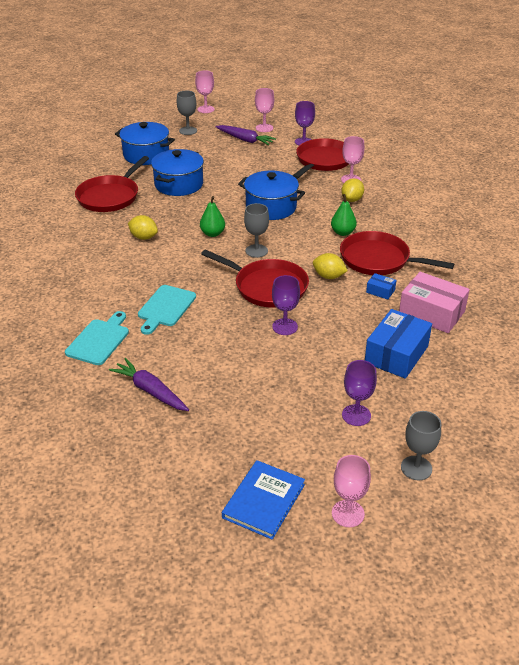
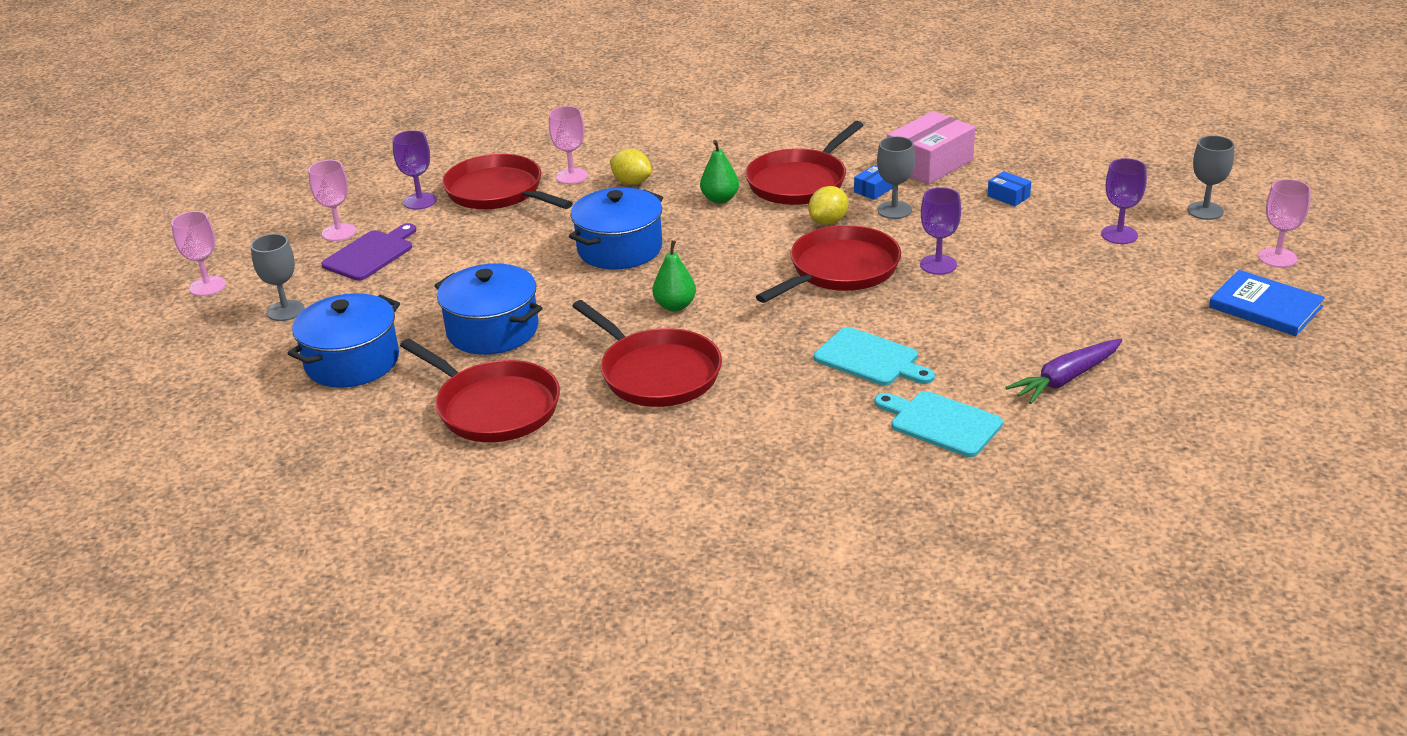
camera: 75 degrees left, 5 degrees down
yellow lemon [128,215,158,240] -> red pan [572,300,722,407]
purple carrot [215,125,276,145] -> purple cutting board [321,223,416,281]
grey goblet [244,203,269,258] -> grey goblet moved to [877,136,915,219]
blue box [365,309,432,379] -> blue box [987,171,1031,206], size x0.46

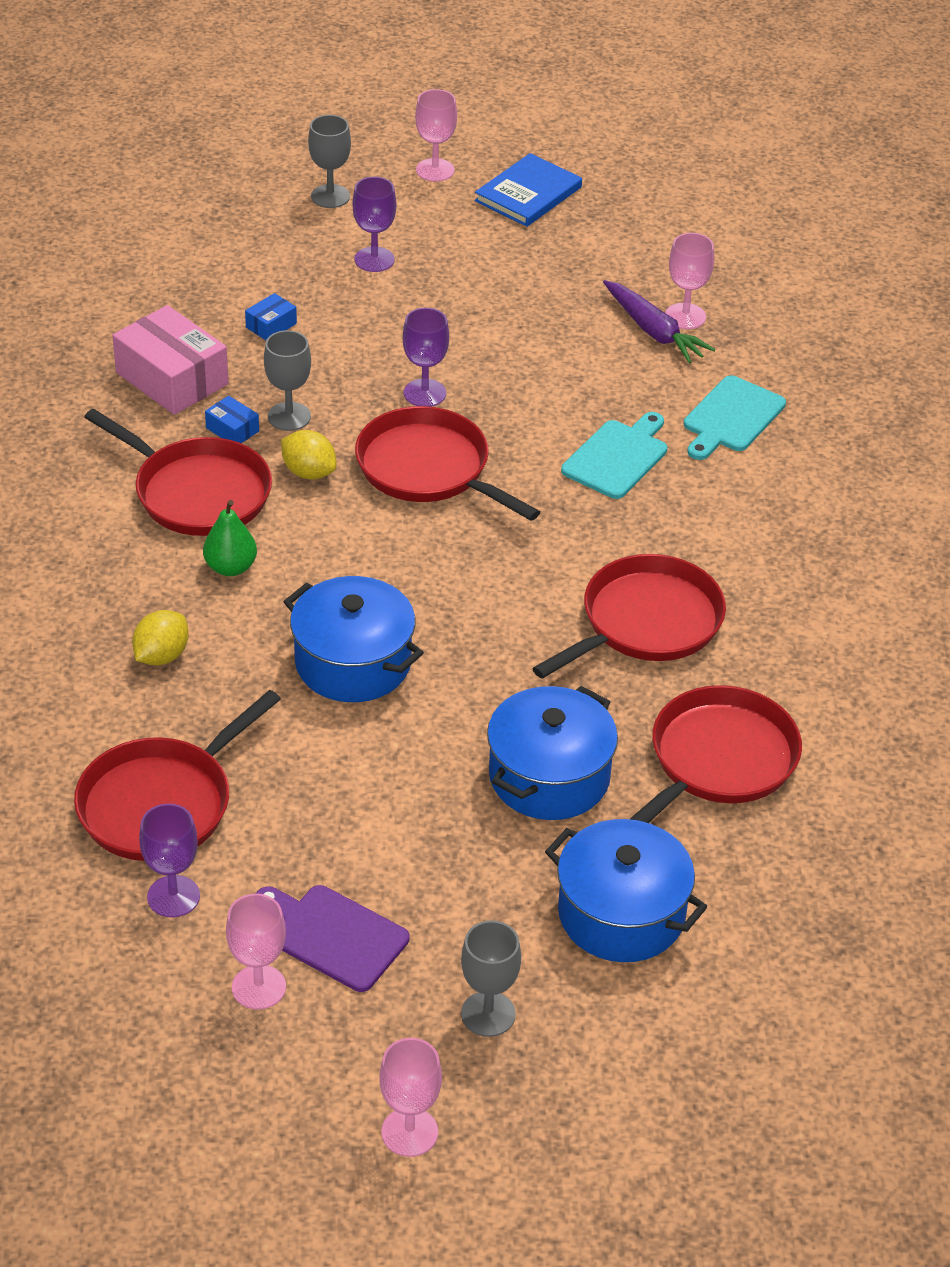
camera: 95 degrees left, 10 degrees up
pink goblet [549,106,588,184] -> pink goblet moved to [665,233,714,329]
green pear [653,240,696,311] -> none

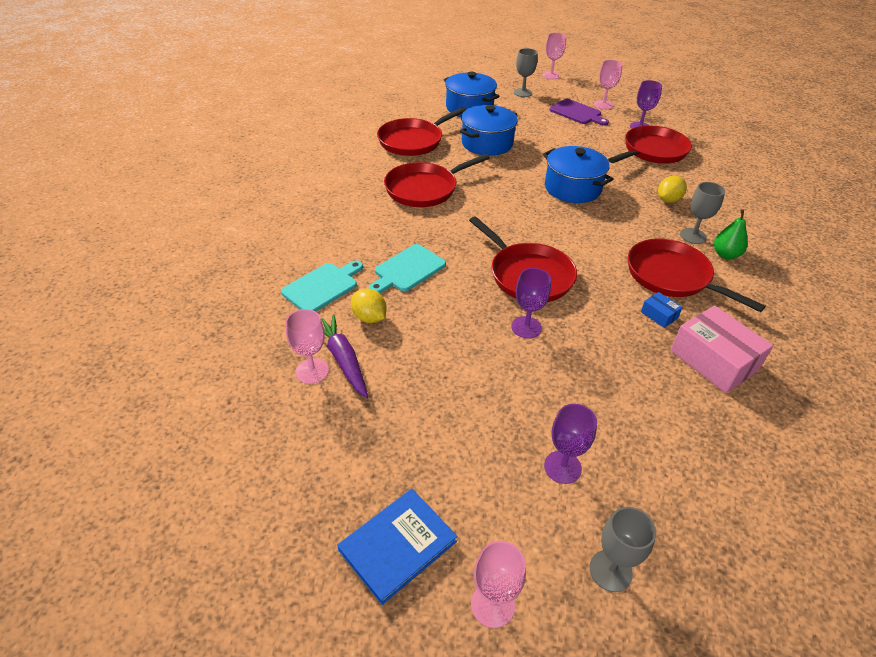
camera: 170 degrees left, 0 degrees up
green pear [203,500,257,576] -> green pear moved to [714,209,748,259]
blue box [245,293,297,340] -> none
grey goblet [264,330,311,431] -> grey goblet moved to [680,182,725,244]
yellow lemon [281,430,337,480] -> yellow lemon moved to [351,288,387,323]

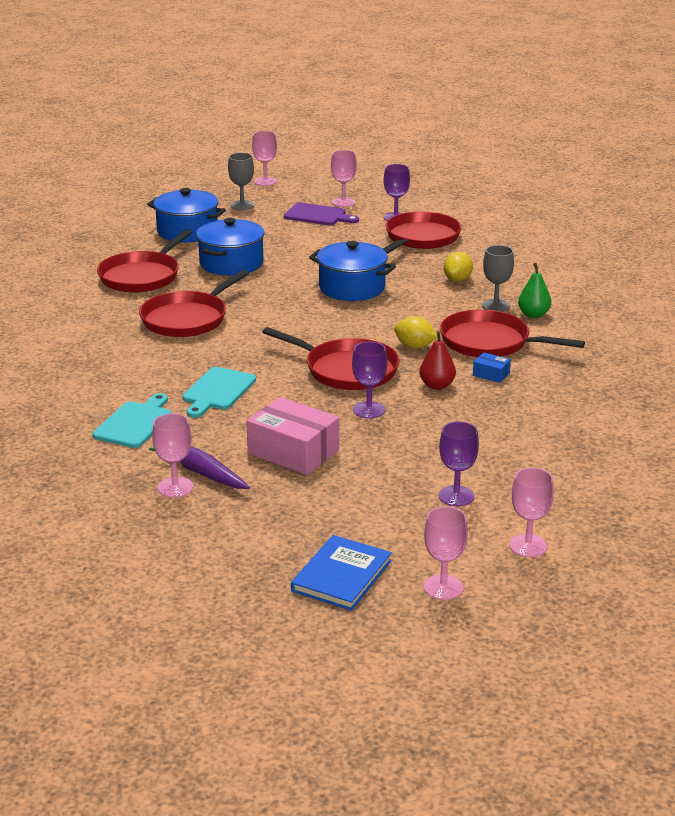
camera: 20 degrees left, 15 degrees down
yellow lemon [351,288,387,323] -> yellow lemon moved to [394,316,437,348]
grey goblet [590,507,656,592] -> pink goblet [509,468,554,557]
pink box [670,306,773,393] -> pink box moved to [246,397,339,475]
none -> red pear [419,331,456,390]

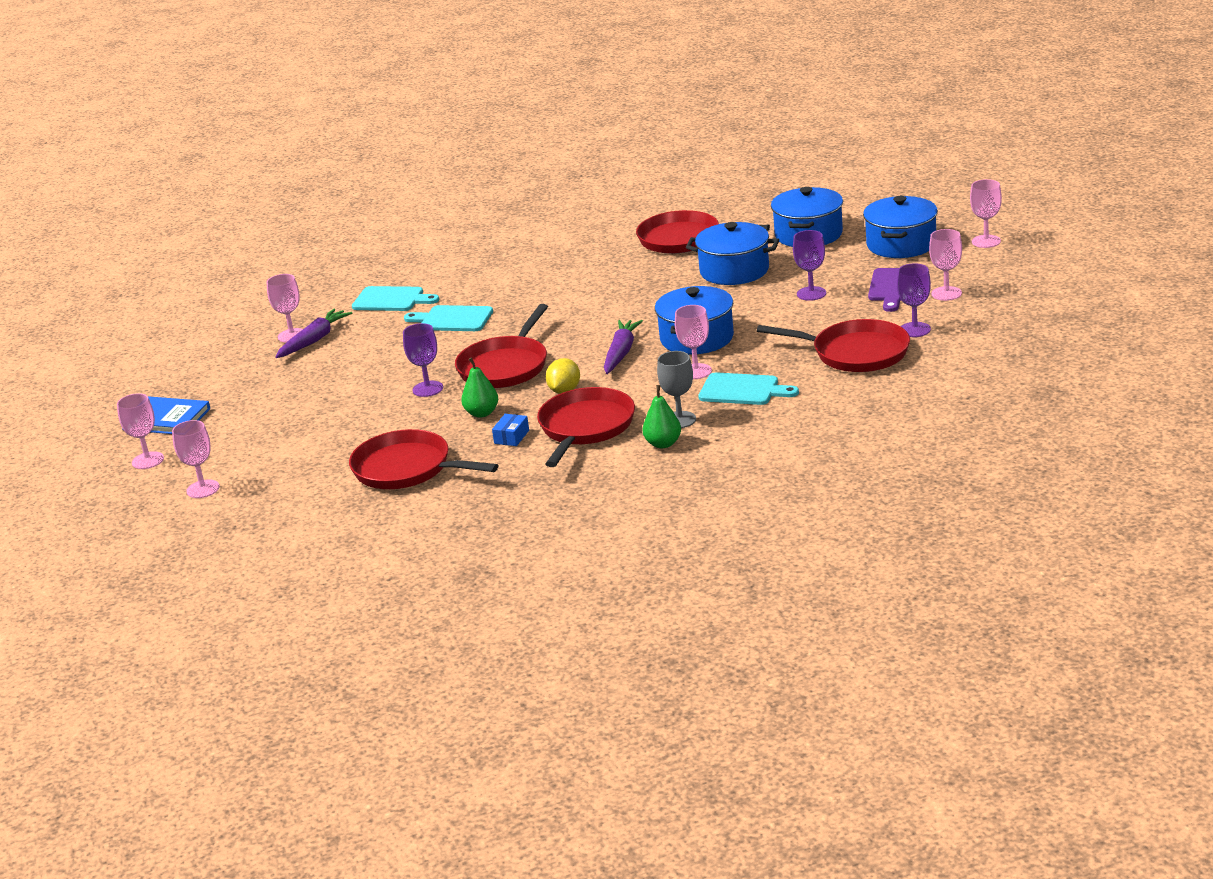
camera: 85 degrees right, 0 degrees up
red pan [139,270,249,337] -> red pan moved to [349,429,498,489]
grey goblet [228,153,254,210] -> blue pot [863,196,938,258]
pink box [246,397,339,475] -> none
red pear [419,331,456,390] -> green pear [461,357,498,418]
purple goblet [438,421,479,506] -> purple goblet moved to [793,230,826,301]
yellow lemon [443,252,473,282] -> turquoise cutting board [698,372,799,405]
none -> purple carrot [604,320,643,374]
none -> pink goblet [675,305,712,379]

